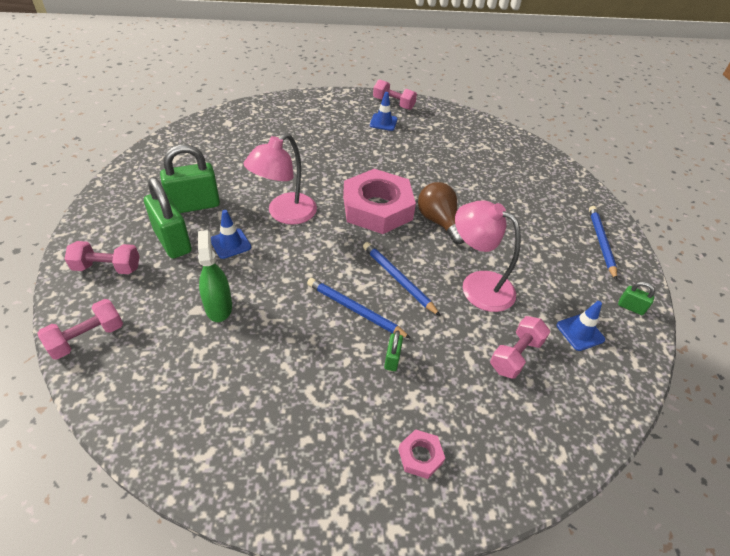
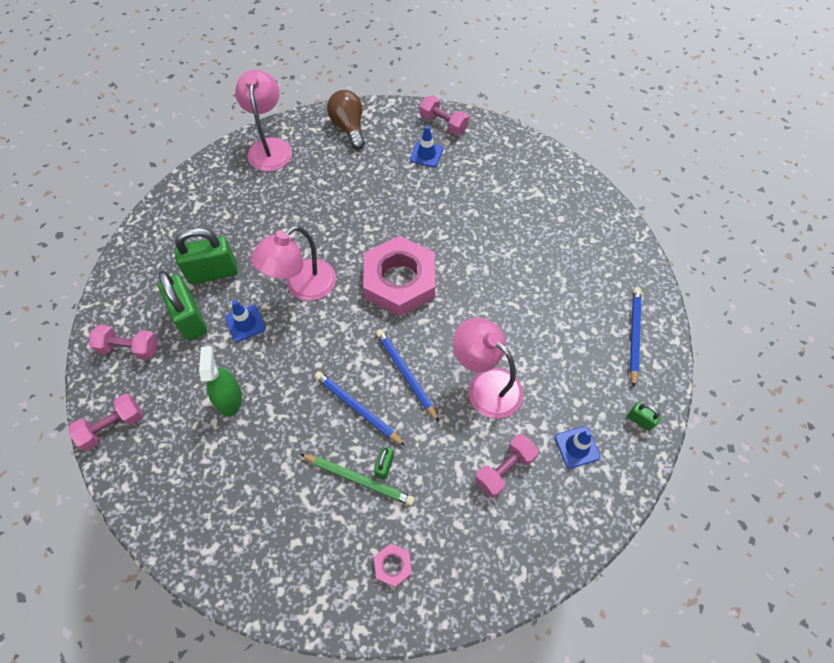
camera: 10 degrees right, 15 degrees up
brown light bulb [418,182,465,244] -> brown light bulb moved to [327,90,365,150]
none -> pink lamp [235,70,292,171]
none -> green pencil [300,454,415,506]

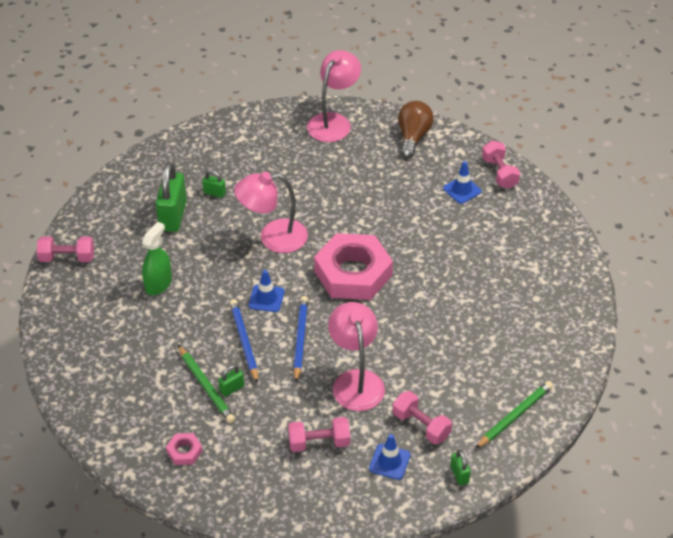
camera: 35 degrees right, 15 degrees down
pink dumbbell [89,325,158,360] -> pink dumbbell moved to [393,391,452,444]
green padlock [174,228,238,284] -> green padlock [202,170,226,198], size x0.47
blue traffic cone [226,300,265,342] -> blue traffic cone moved to [249,270,284,312]
blue pencil [630,287,641,388] -> green pencil [475,381,553,449]

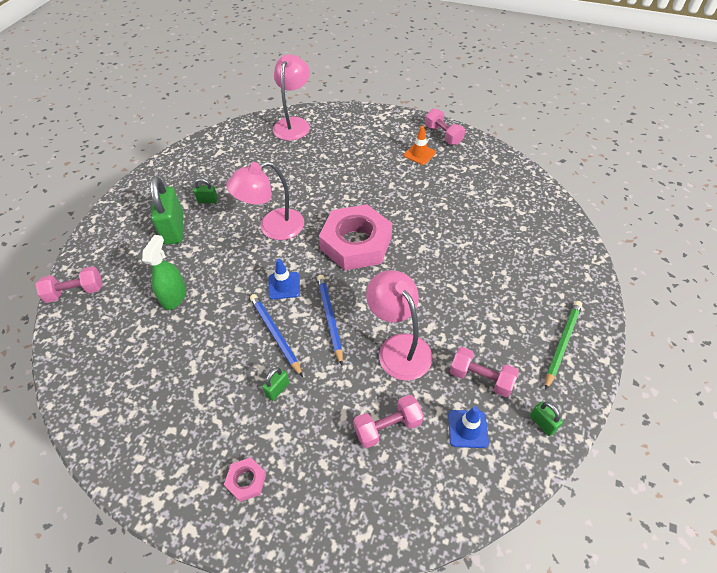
camera: 15 degrees left, 5 degrees up
green pencil [178,345,235,423] -> none
brown light bulb [398,101,434,159] -> none
blue traffic cone [443,161,481,204] -> orange traffic cone [404,126,436,165]

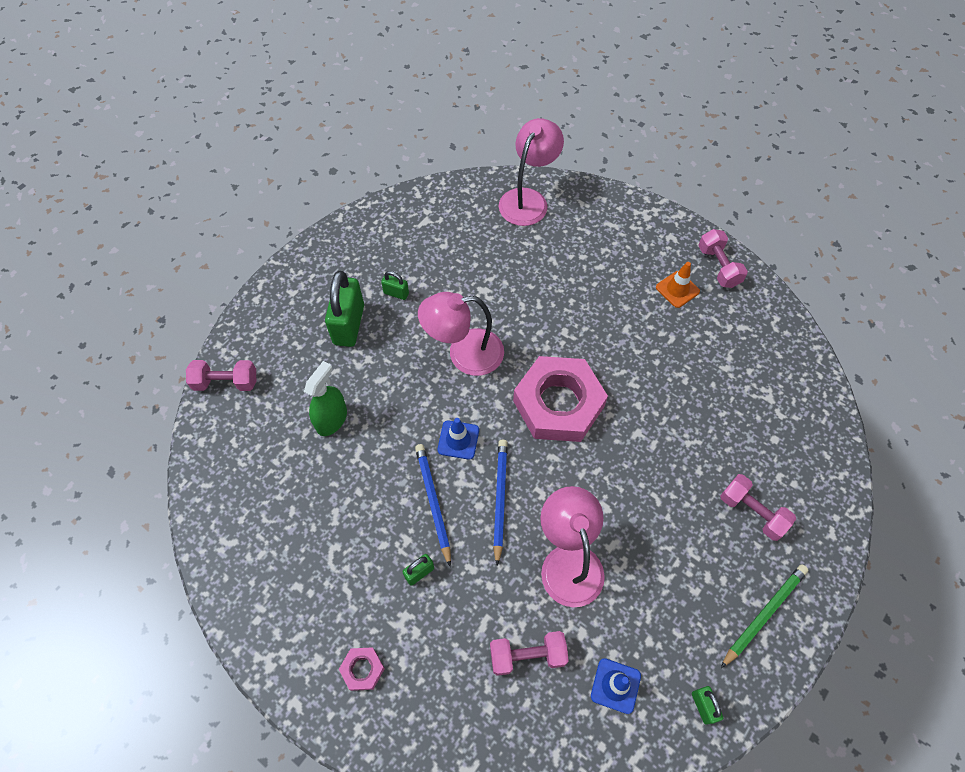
camera: 15 degrees right, 10 degrees up
pink dumbbell [450,347,519,397] -> pink dumbbell moved to [720,474,796,541]

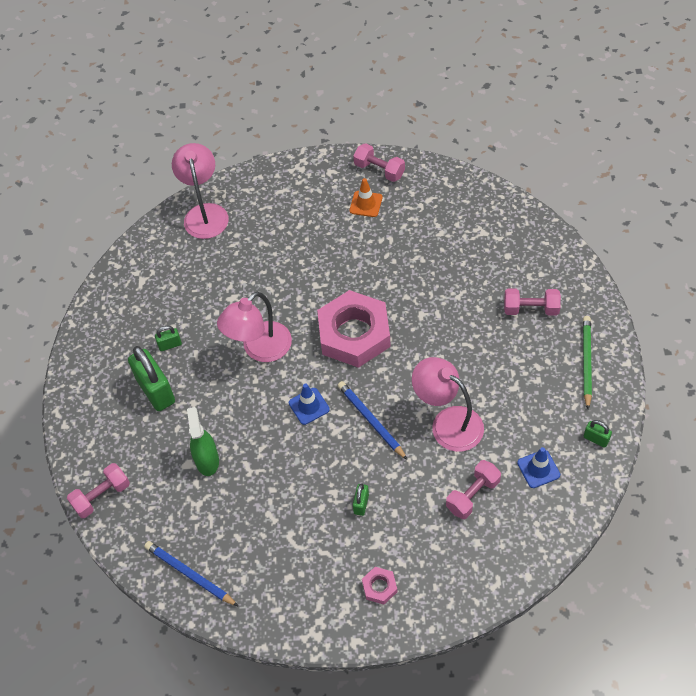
camera: 35 degrees left, 5 degrees down
blue pencil [415,444,451,567] -> blue pencil moved to [144,541,239,607]

